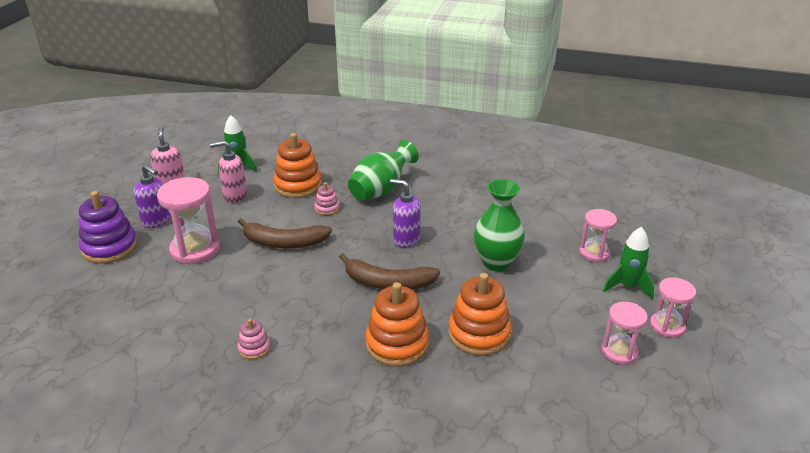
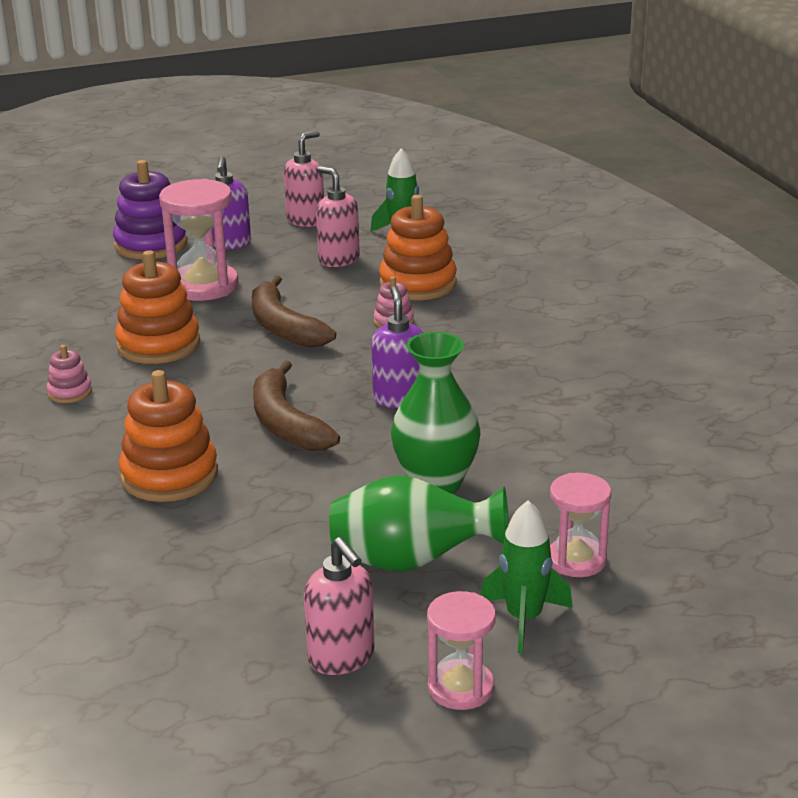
camera: 55 degrees right, 5 degrees down
green vase [348,140,419,200] -> green vase moved to [329,475,509,572]
orange stacking toy [448,273,512,356] -> orange stacking toy moved to [115,250,200,364]
pink hourglass [602,302,648,365] -> pink soap dispenser [304,537,374,675]

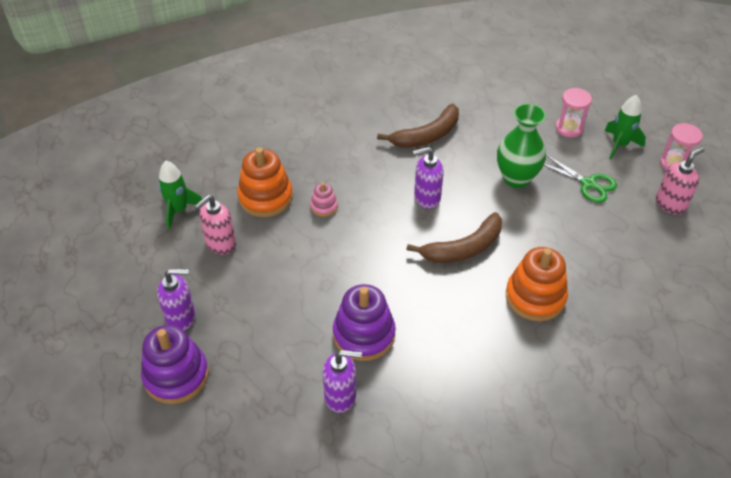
camera: 95 degrees left, 20 degrees up
pink stacking toy [47,345,92,403] -> none
orange stacking toy [115,250,200,364] -> purple stacking toy [333,284,396,361]
pink hourglass [159,179,239,301] -> none
brown banana [252,275,336,347] -> brown banana moved to [377,104,459,148]
pink soap dispenser [284,131,324,227] -> none
green vase [329,475,509,572] -> green scissors [544,155,617,203]
none -> purple soap dispenser [323,350,362,413]

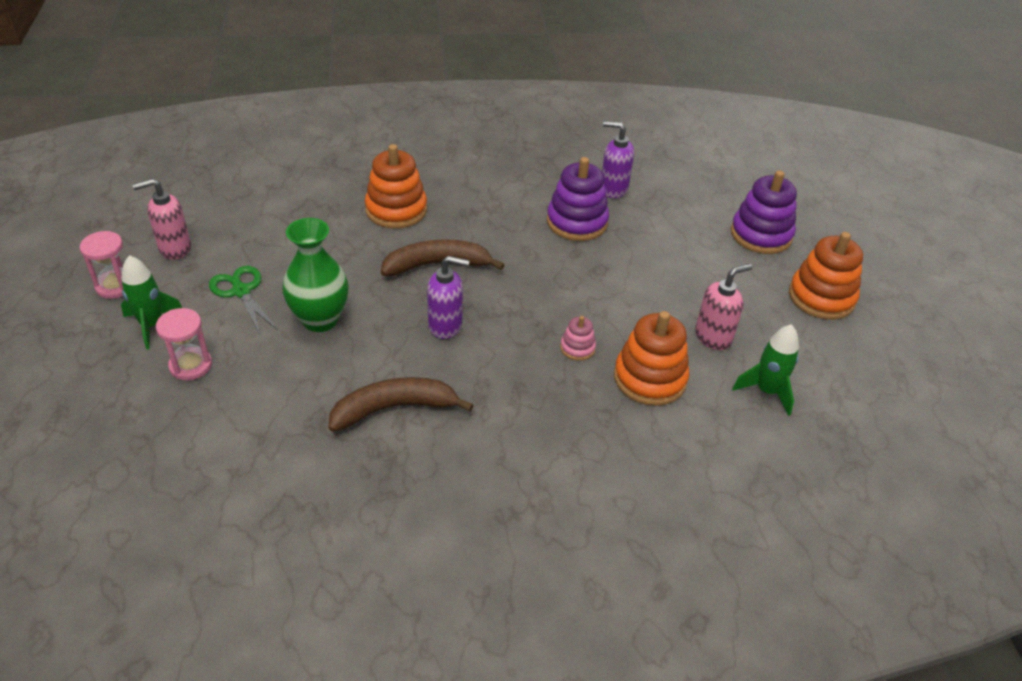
camera: 165 degrees left, 5 degrees down
purple soap dispenser [157,269,195,331] -> none
none -> orange stacking toy [789,232,863,320]

